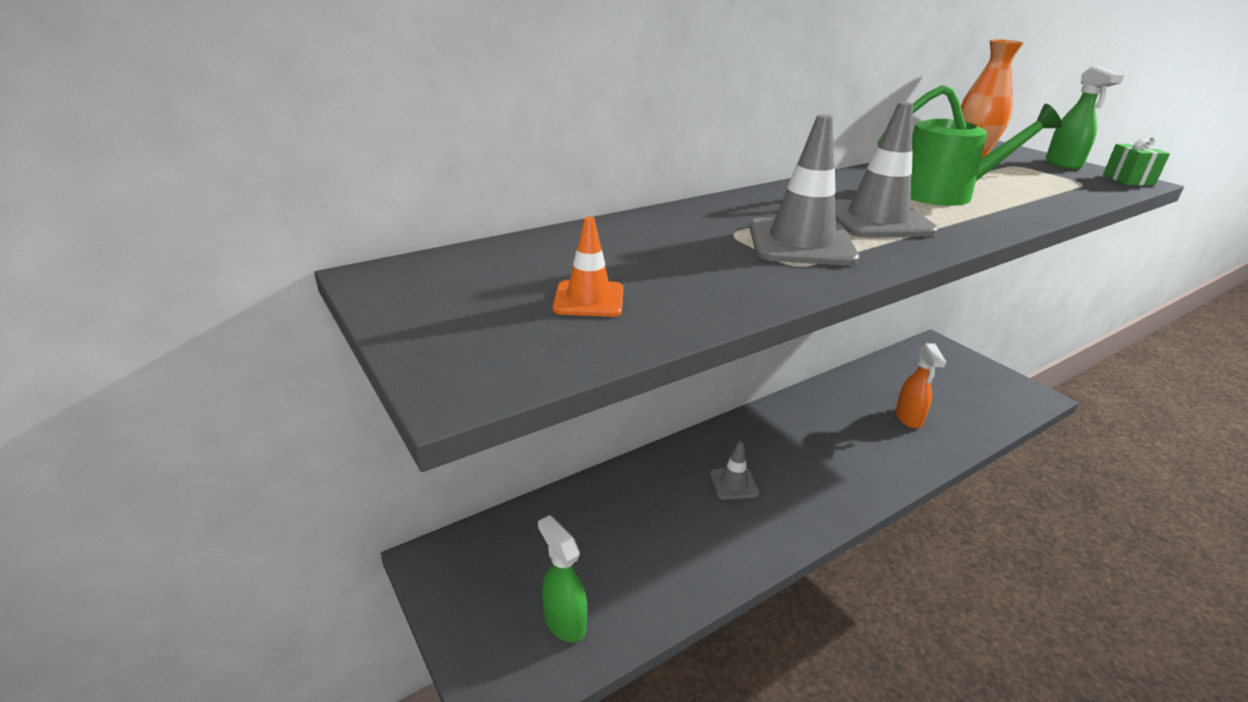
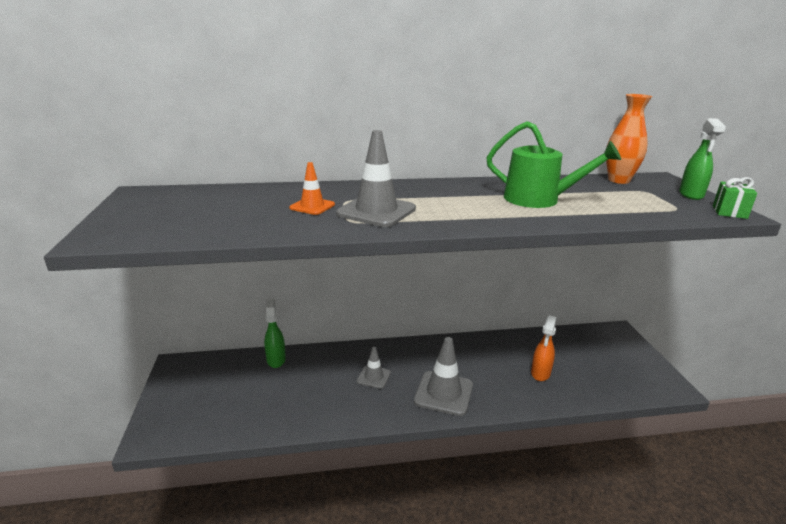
camera: 25 degrees right, 5 degrees down
green spray bottle [538,515,587,642] -> green spray bottle moved to [264,298,286,368]
orange traffic cone [553,217,623,317] -> orange traffic cone moved to [289,162,335,215]
grey traffic cone [835,102,938,238] -> grey traffic cone moved to [414,337,473,416]

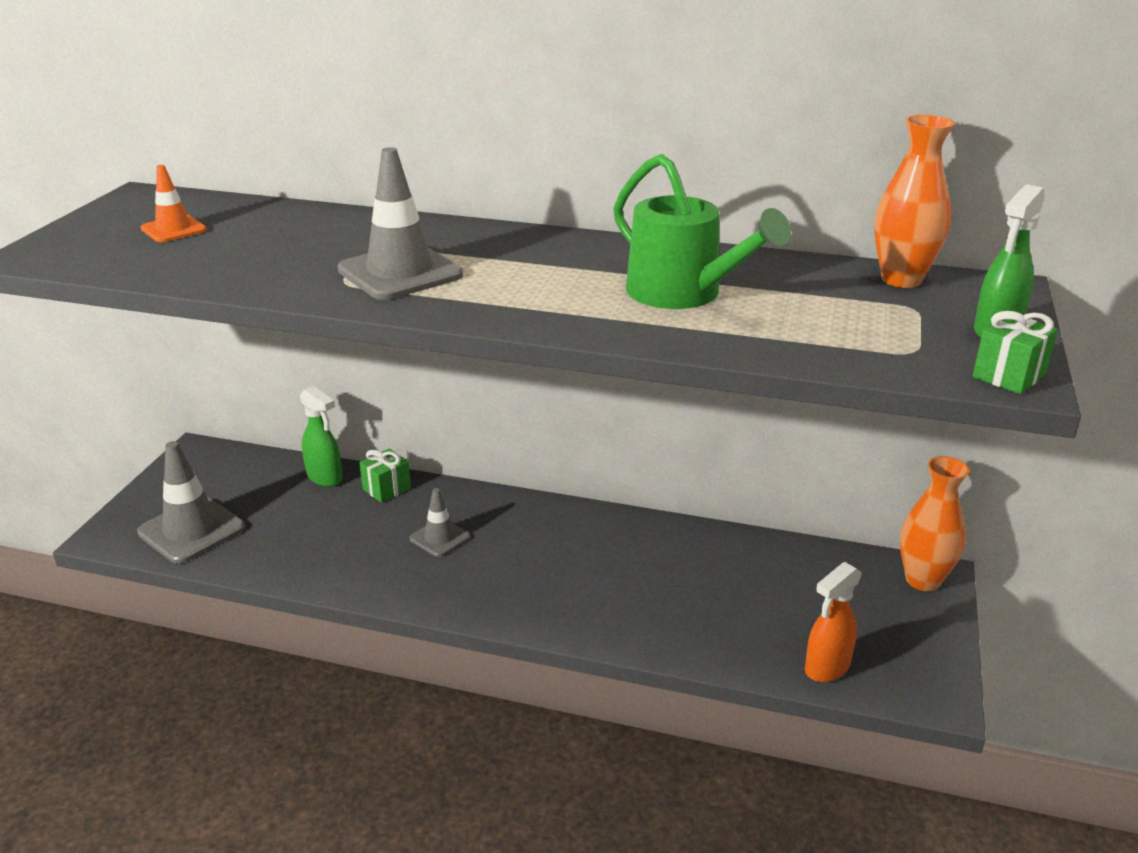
camera: 25 degrees right, 5 degrees up
green spray bottle [264,298,286,368] -> green spray bottle turned 120 degrees clockwise [300,386,343,487]
orange traffic cone [289,162,335,215] -> orange traffic cone moved to [141,165,207,242]
grey traffic cone [414,337,473,416] -> grey traffic cone moved to [137,441,245,564]
orange spray bottle [531,315,556,381] -> orange spray bottle moved to [805,562,862,682]
none -> green gift [359,448,411,503]
none -> orange vase [900,456,970,591]

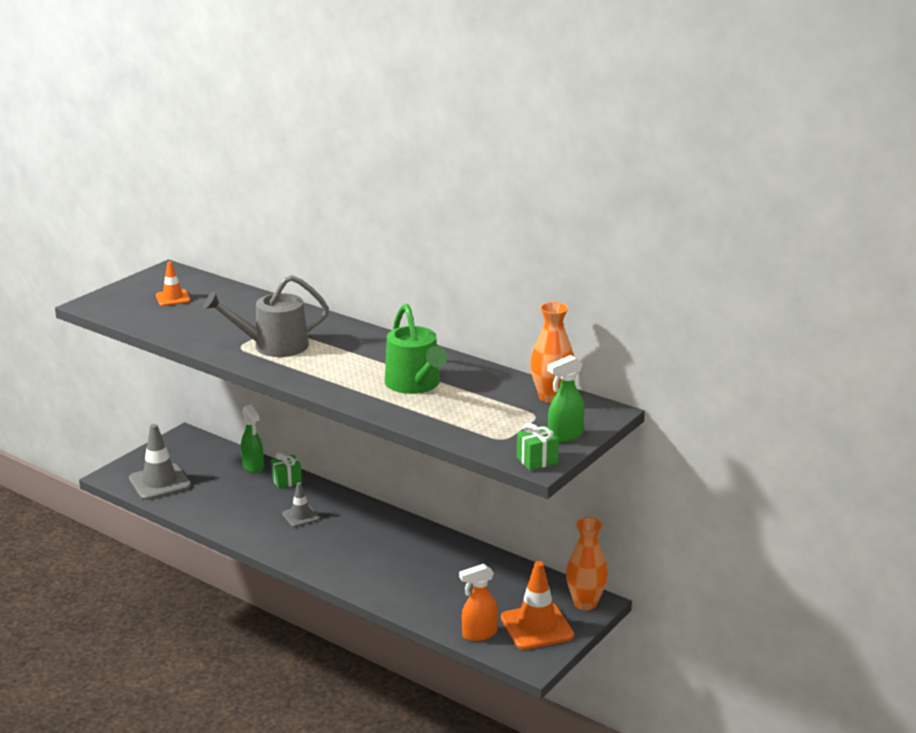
camera: 20 degrees right, 5 degrees down
grey traffic cone [337,147,463,300] -> grey watering can [203,275,329,357]
none -> orange traffic cone [501,561,574,650]

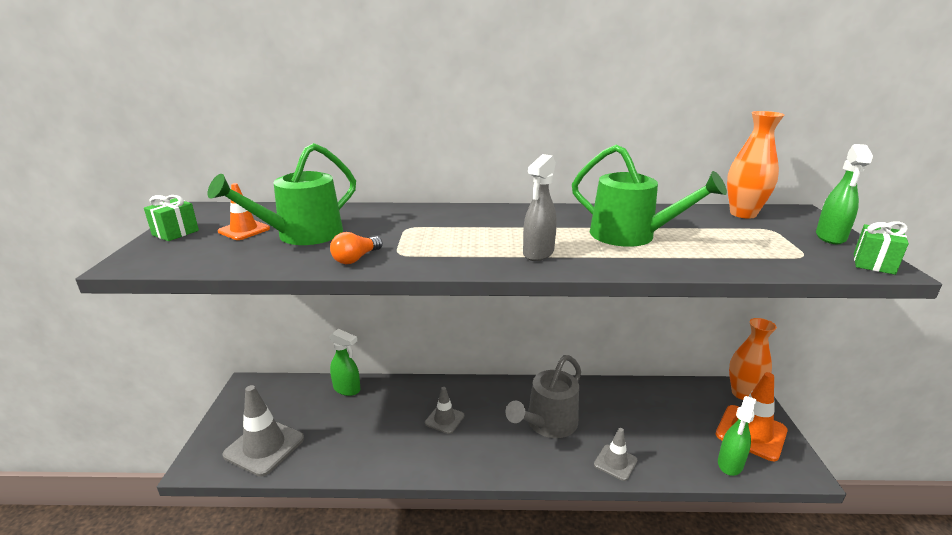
camera: 35 degrees left, 0 degrees up
grey watering can [203,275,329,357] -> grey watering can moved to [505,355,581,438]
green gift [271,453,302,489] -> green gift moved to [144,195,199,241]
orange spray bottle [459,564,498,641] -> green spray bottle [718,396,756,476]
none -> green watering can [208,143,356,245]
none -> orange light bulb [330,232,383,264]
none -> grey spray bottle [523,154,557,261]
none -> grey traffic cone [594,428,637,481]

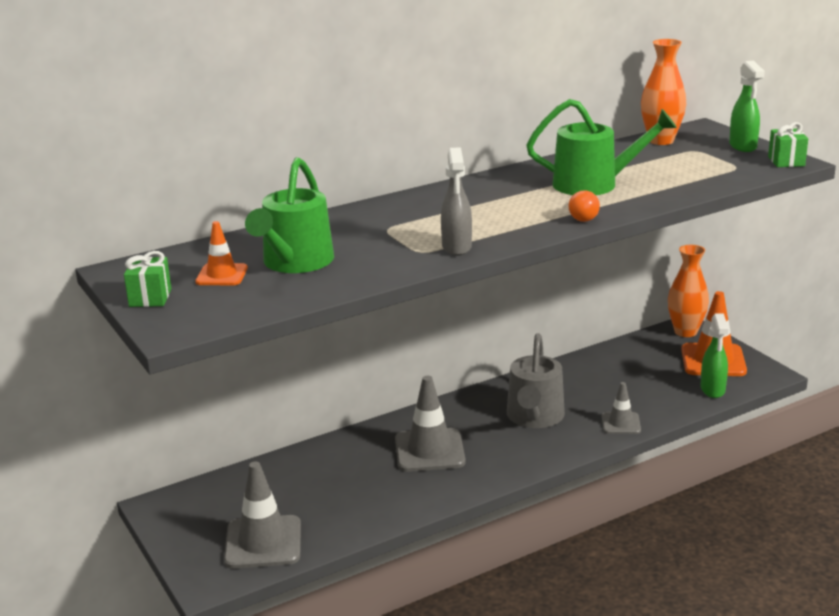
camera: 30 degrees left, 0 degrees up
green spray bottle [329,329,361,396] -> none
orange light bulb [330,232,383,264] -> orange light bulb moved to [568,190,600,222]
grey traffic cone [425,387,464,434] -> grey traffic cone [395,376,466,472], size x1.75
grey spray bottle [523,154,557,261] -> grey spray bottle moved to [441,147,472,256]

